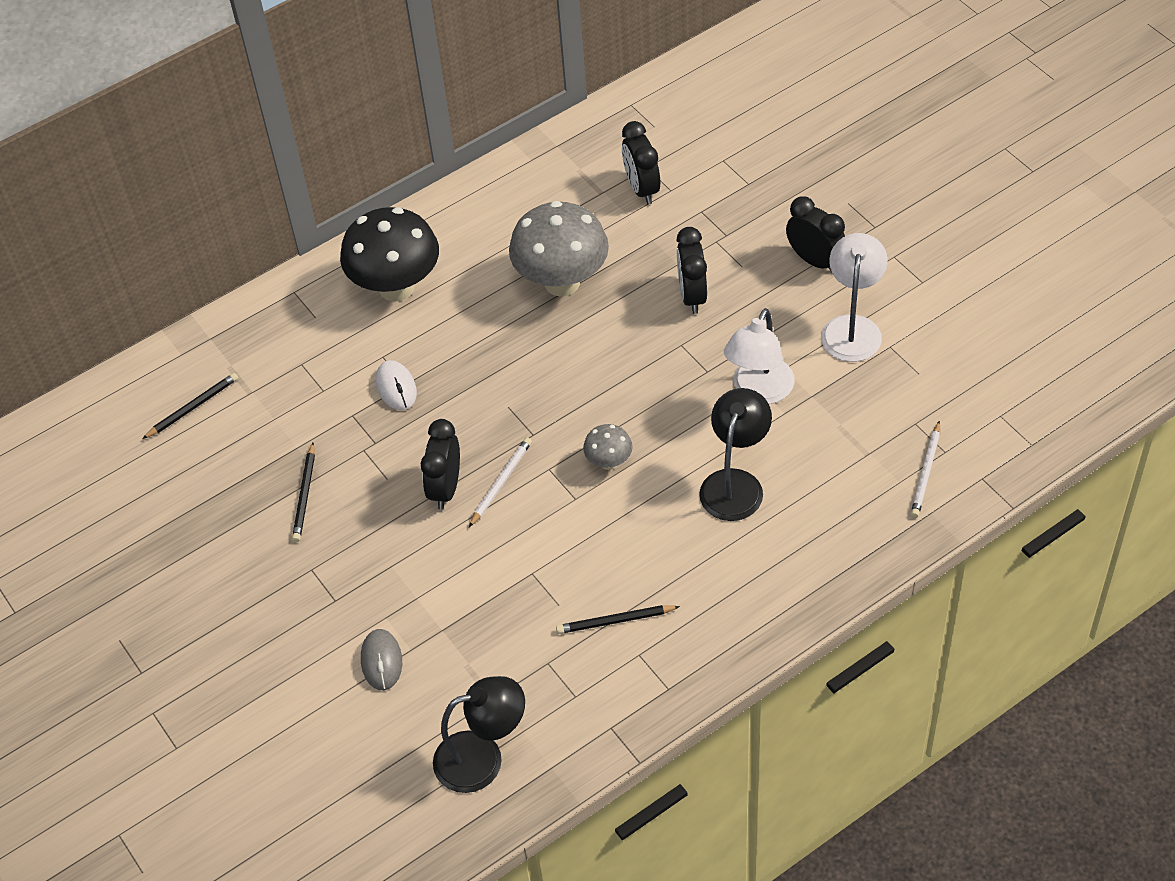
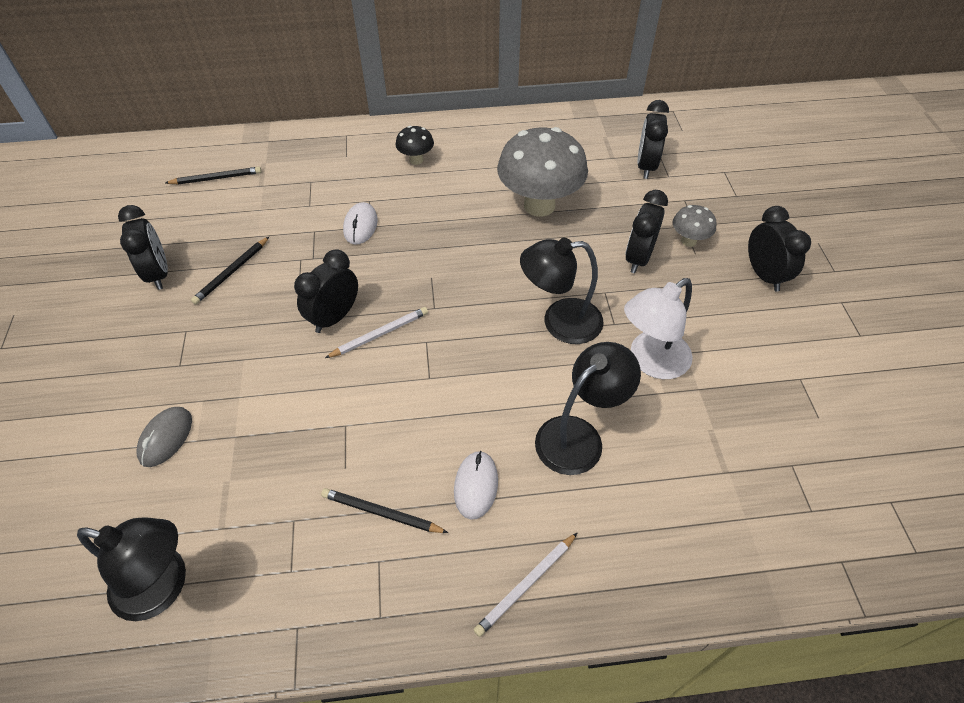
camera: 25 degrees right, 0 degrees up
black mushroom [340,207,439,302] -> black mushroom [395,126,434,165], size x0.47
grey mushroom [583,424,633,470] -> grey mushroom moved to [673,205,716,247]
white lamp [821,233,887,362] -> none
white pencil [911,421,940,518] -> white pencil moved to [473,532,578,637]
none -> black clock [118,205,168,290]
none -> white mouse [454,451,498,520]
none -> black lamp [520,238,604,344]

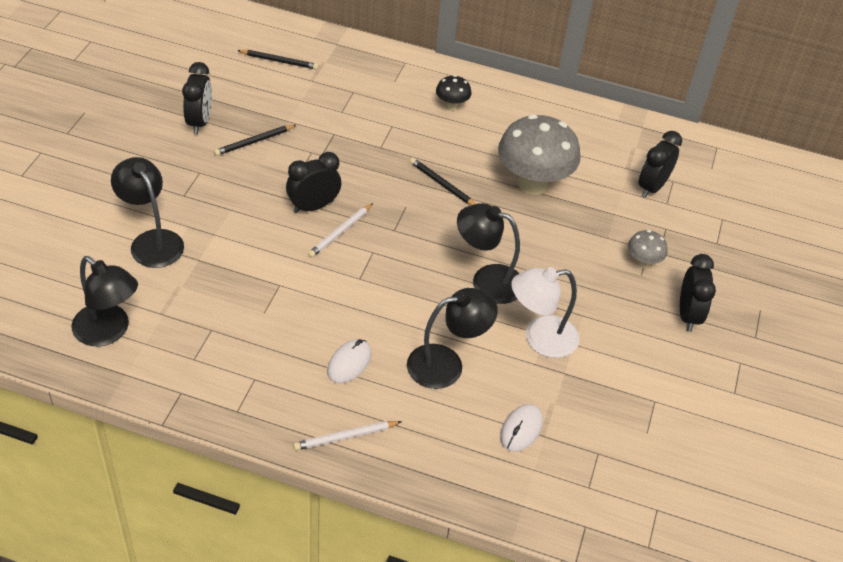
camera: 20 degrees right, 5 degrees down
grey mouse [137,407,192,467] -> black lamp [111,157,184,268]
black pencil [321,488,448,533] -> black pencil moved to [410,158,476,205]
white pencil [325,307,428,358] -> white pencil turned 135 degrees clockwise [308,203,373,258]
white mouse [343,202,378,245] -> white mouse moved to [500,404,543,451]
black clock [625,190,668,273] -> none

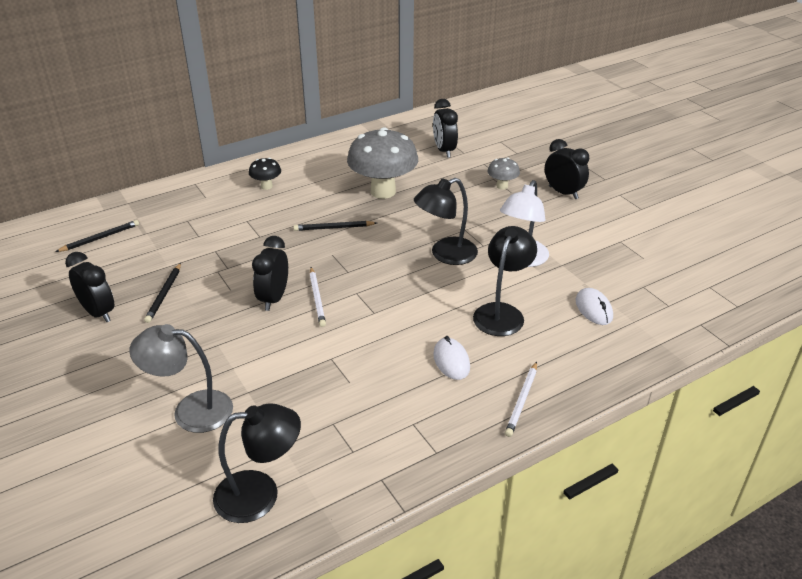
camera: 45 degrees left, 10 degrees down
black lamp [111,157,184,268] -> grey lamp [129,324,233,433]

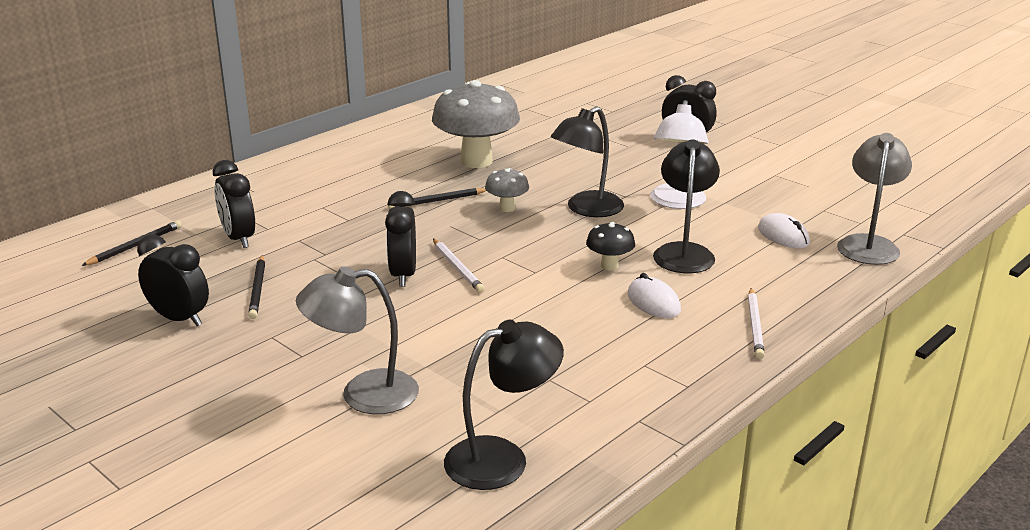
camera: 15 degrees left, 10 degrees down
black mushroom [249,158,281,190] -> black mushroom moved to [586,222,635,271]
black clock [433,99,458,158] -> black clock moved to [213,160,255,248]
grey mushroom [487,158,520,190] -> grey mushroom moved to [485,168,529,212]
none -> grey lamp [837,133,912,265]

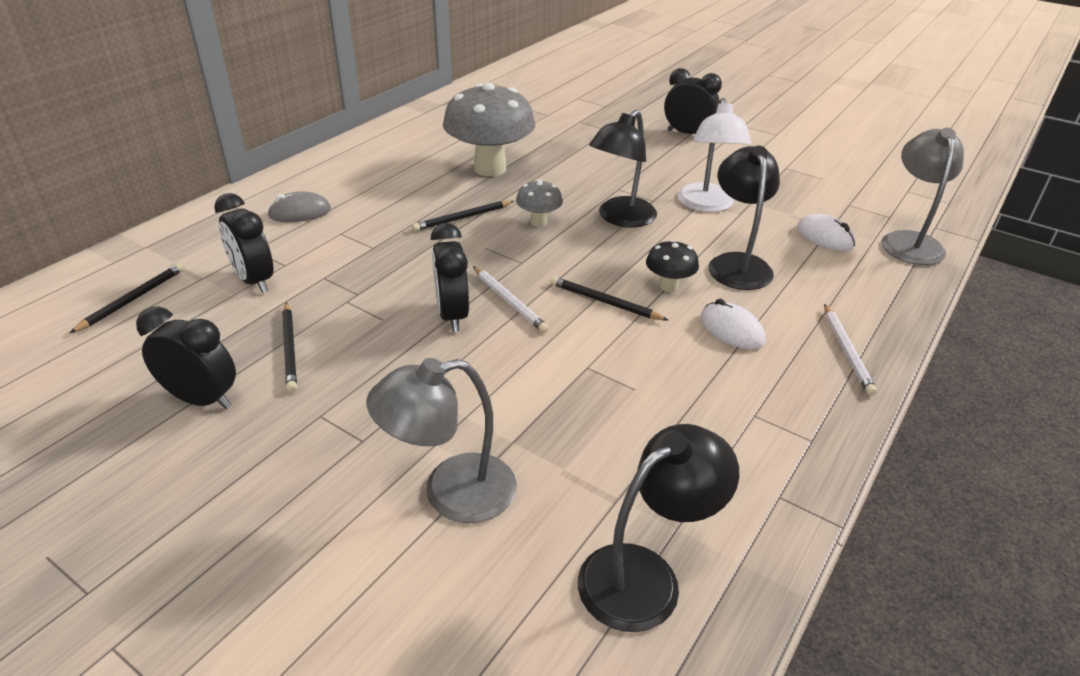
camera: 10 degrees left, 10 degrees up
none -> grey mouse [267,191,331,222]
none -> black pencil [550,276,668,320]

